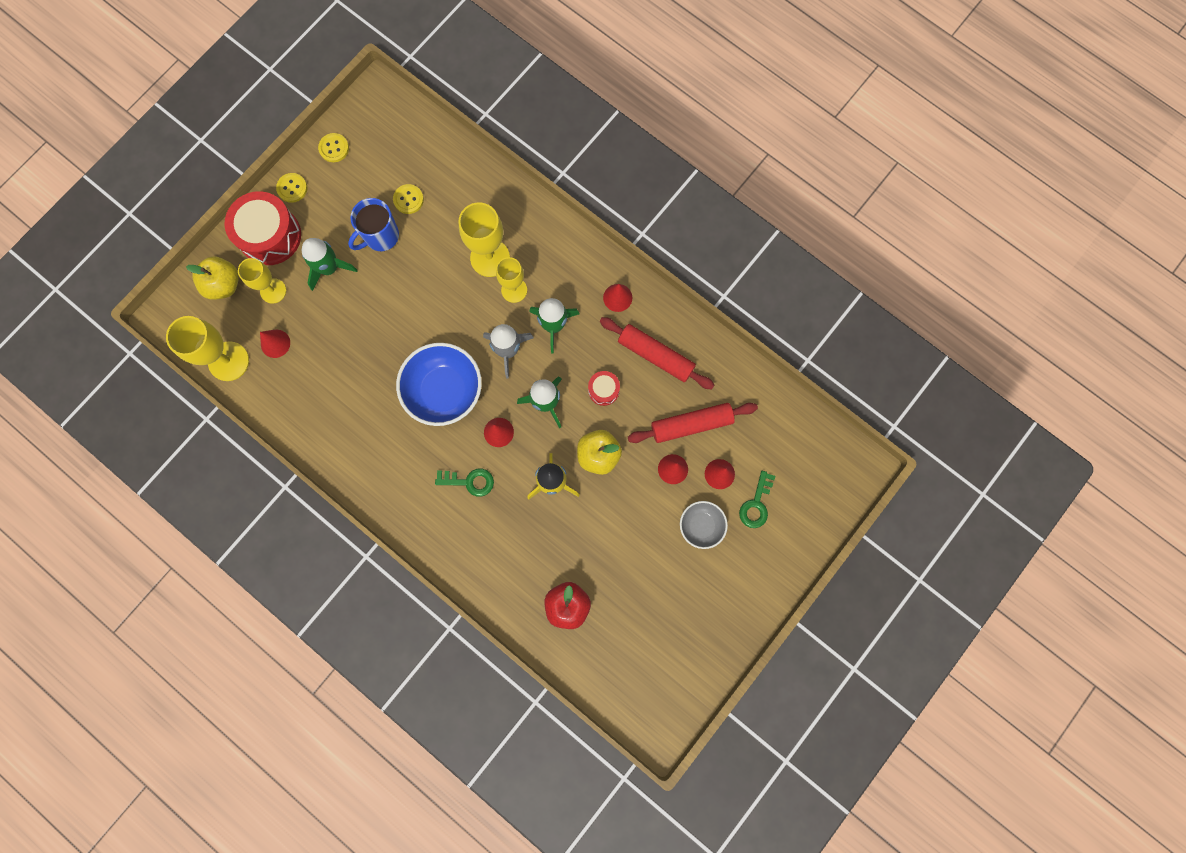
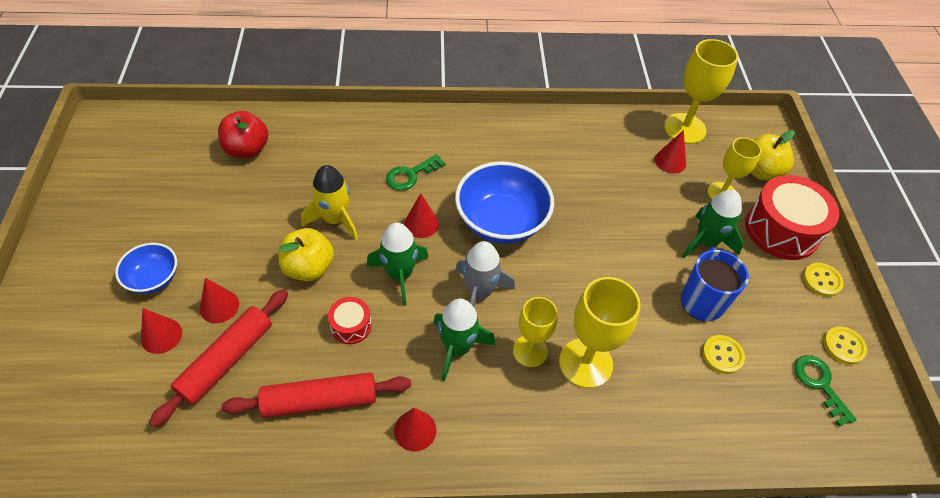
camera: 135 degrees right, 25 degrees down
grey bowl [680,501,728,549] -> blue bowl [115,243,177,294]
green key [739,471,775,528] -> green key moved to [794,355,857,427]

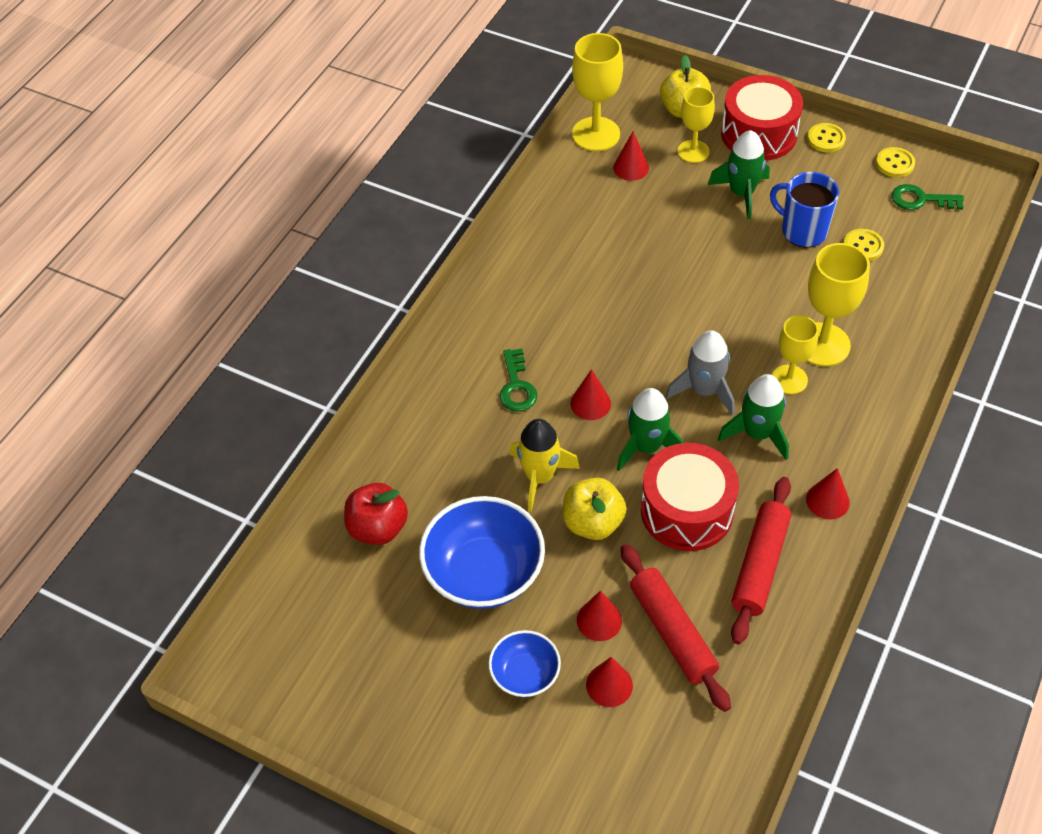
camera: 55 degrees left, 0 degrees up
red drum [328,297,372,344] -> red drum [641,443,739,551], size x2.05
blue bowl [455,161,554,244] -> blue bowl moved to [419,496,545,609]

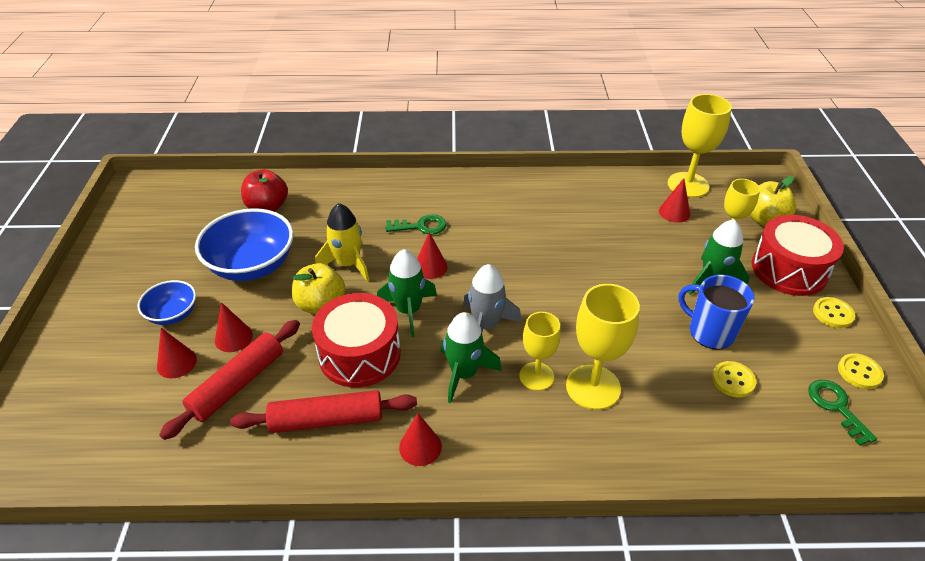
camera: 60 degrees right, 10 degrees down
green key [499,348,538,411] -> green key turned 150 degrees counterclockwise [385,214,446,235]
blue mug [770,172,839,248] -> blue mug turned 60 degrees counterclockwise [678,275,754,349]

